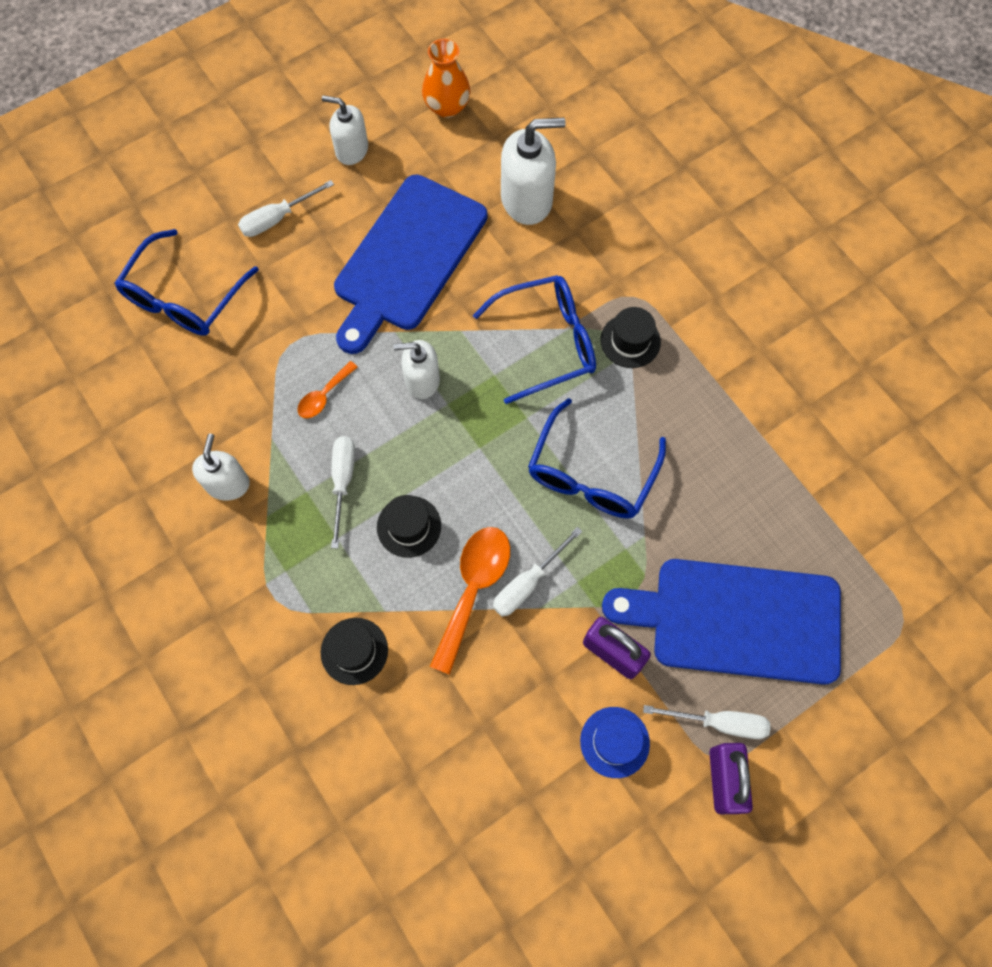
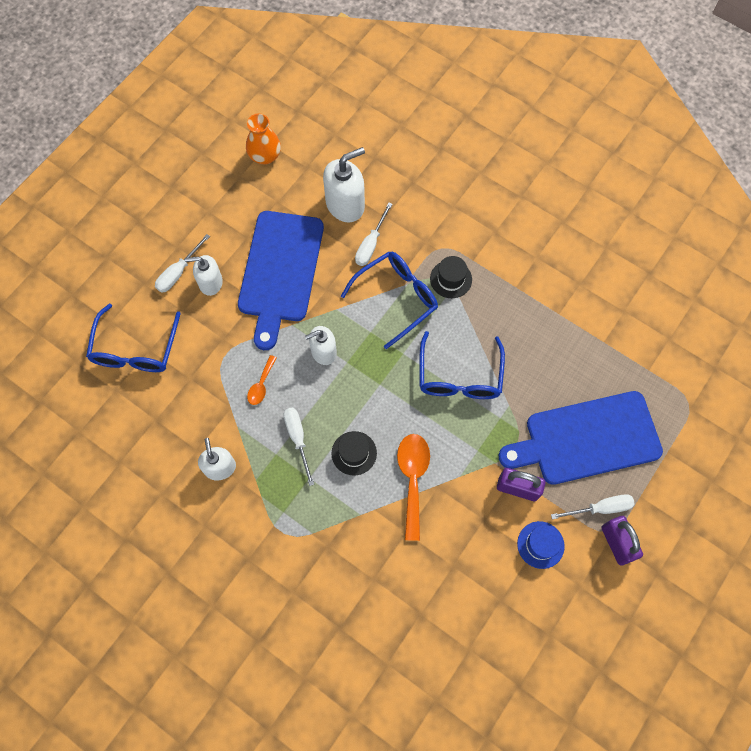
camera: 20 degrees left, 0 degrees up
black hat [321,618,388,685] -> none
white soap dispenser [322,95,368,165] -> white soap dispenser moved to [185,255,223,296]
white screwdriver [493,527,582,616] -> white screwdriver moved to [355,202,392,266]

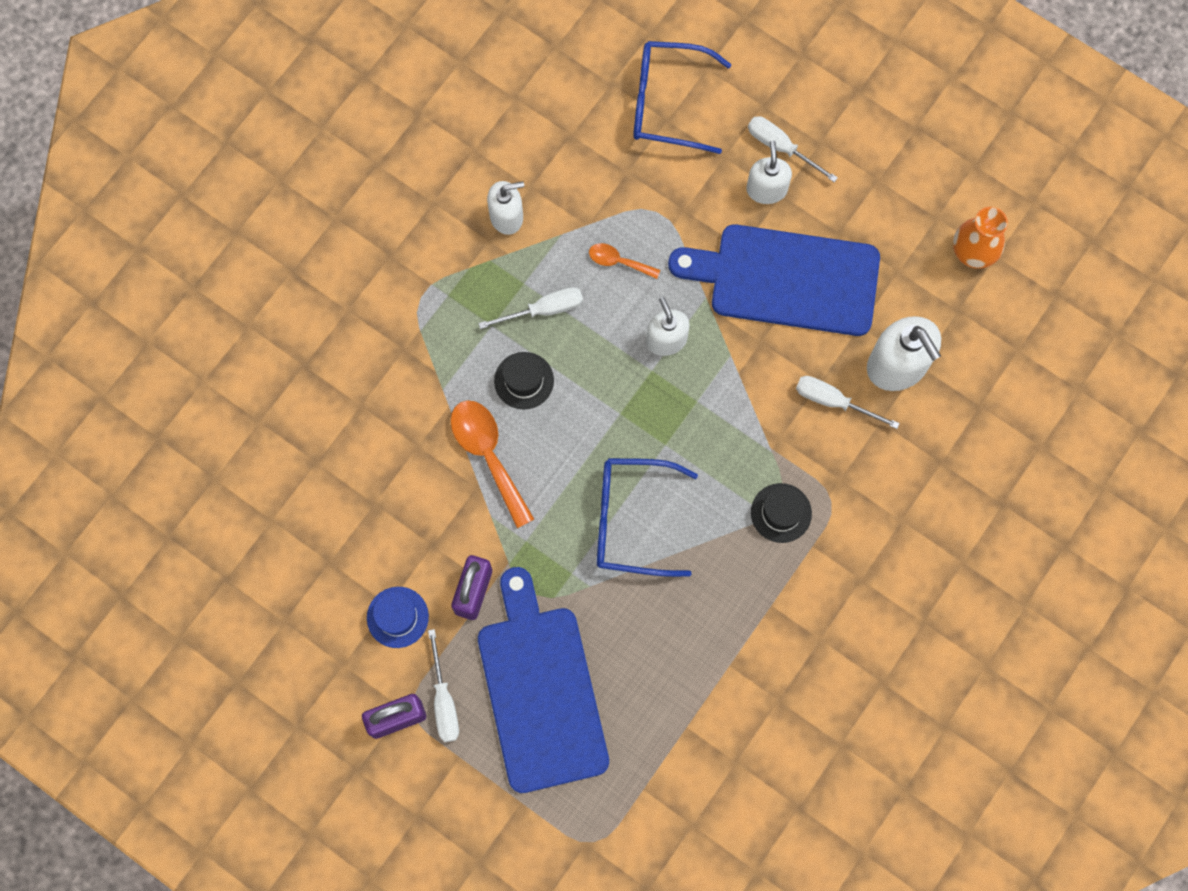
camera: 90 degrees right, 5 degrees up
blue glasses [341,252,438,349] -> none
orange spoon [397,434,430,541] -> orange spoon turned 120 degrees counterclockwise [451,400,534,528]

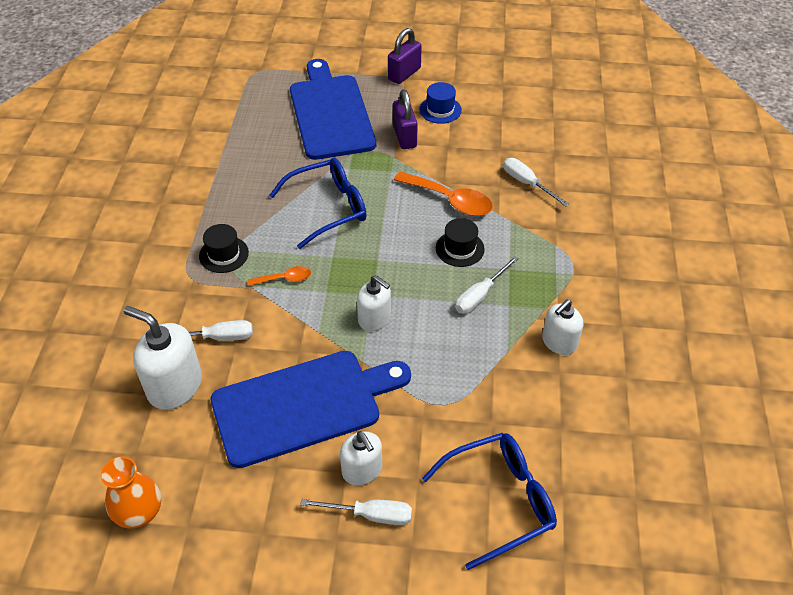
camera: 150 degrees right, 25 degrees down
white screwdriver [428,629,459,742] -> white screwdriver moved to [503,158,569,207]
blue cutting board [478,567,609,793] -> blue cutting board turned 150 degrees counterclockwise [290,59,376,160]
orange spoon [589,243,660,279] -> orange spoon moved to [248,266,311,286]

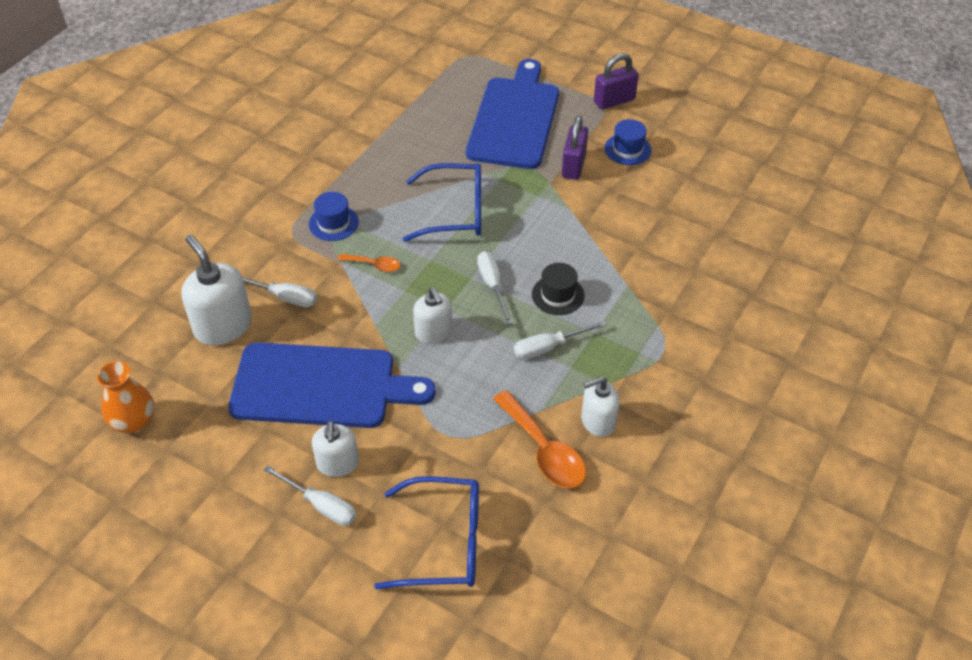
camera: 25 degrees right, 0 degrees up
black hat [199,224,249,273] -> blue hat [309,192,359,241]
orange spoon [394,171,493,216] -> orange spoon moved to [493,390,586,488]
white screwdriver [503,158,569,207] -> white screwdriver moved to [477,251,513,325]

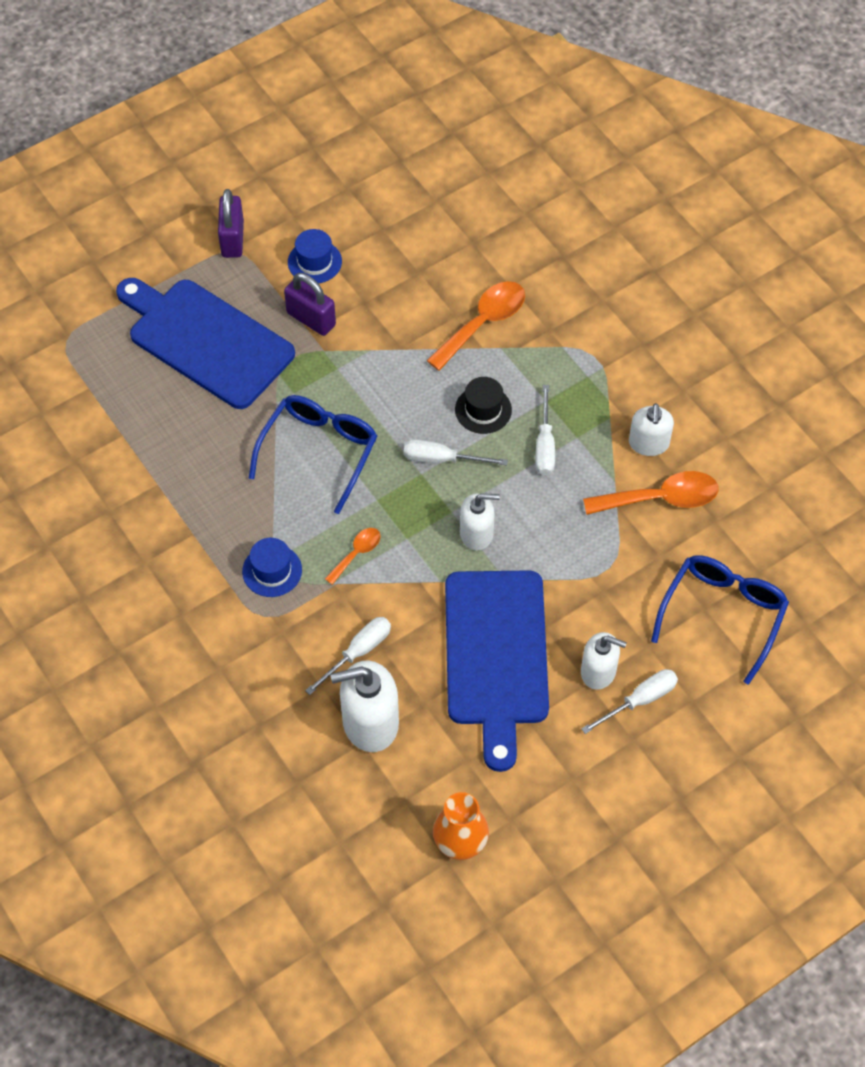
camera: 65 degrees left, 10 degrees up
blue cutting board [228,342,436,428] -> blue cutting board turned 150 degrees clockwise [445,570,549,772]
none -> orange spoon [426,281,525,371]

